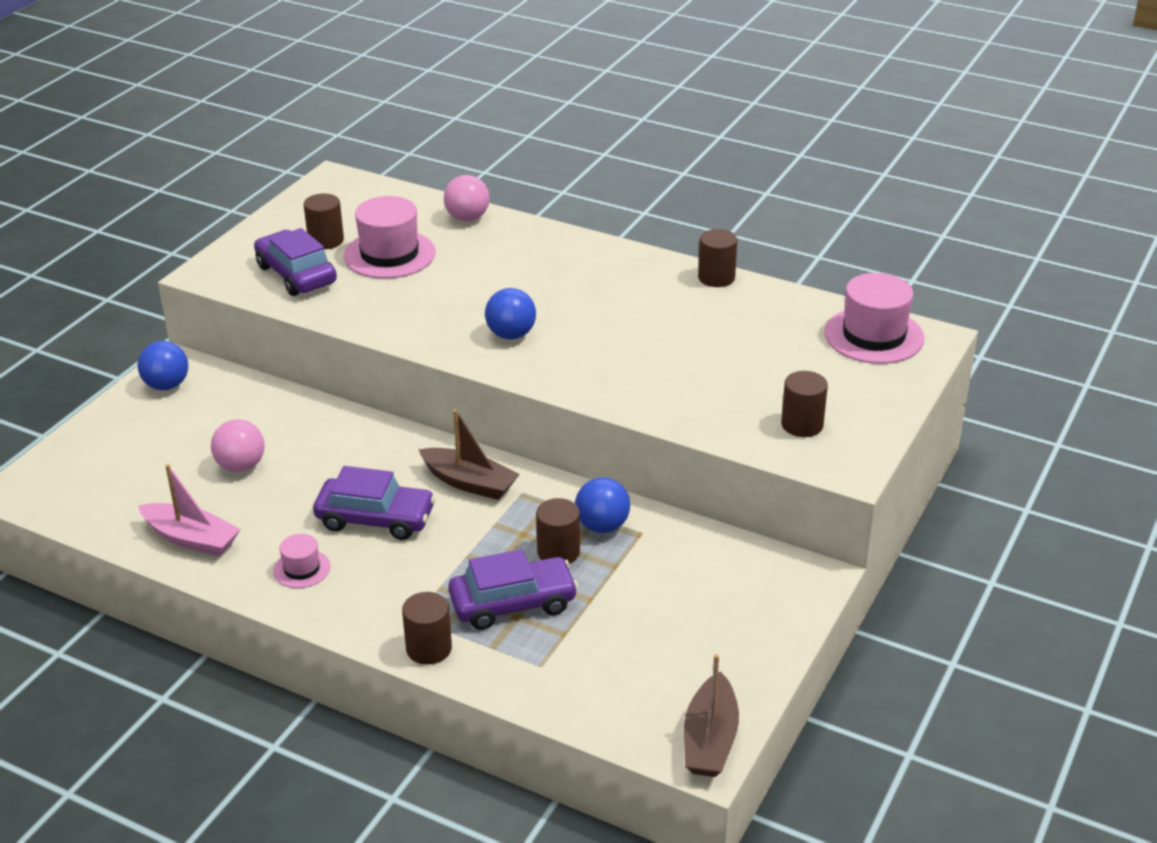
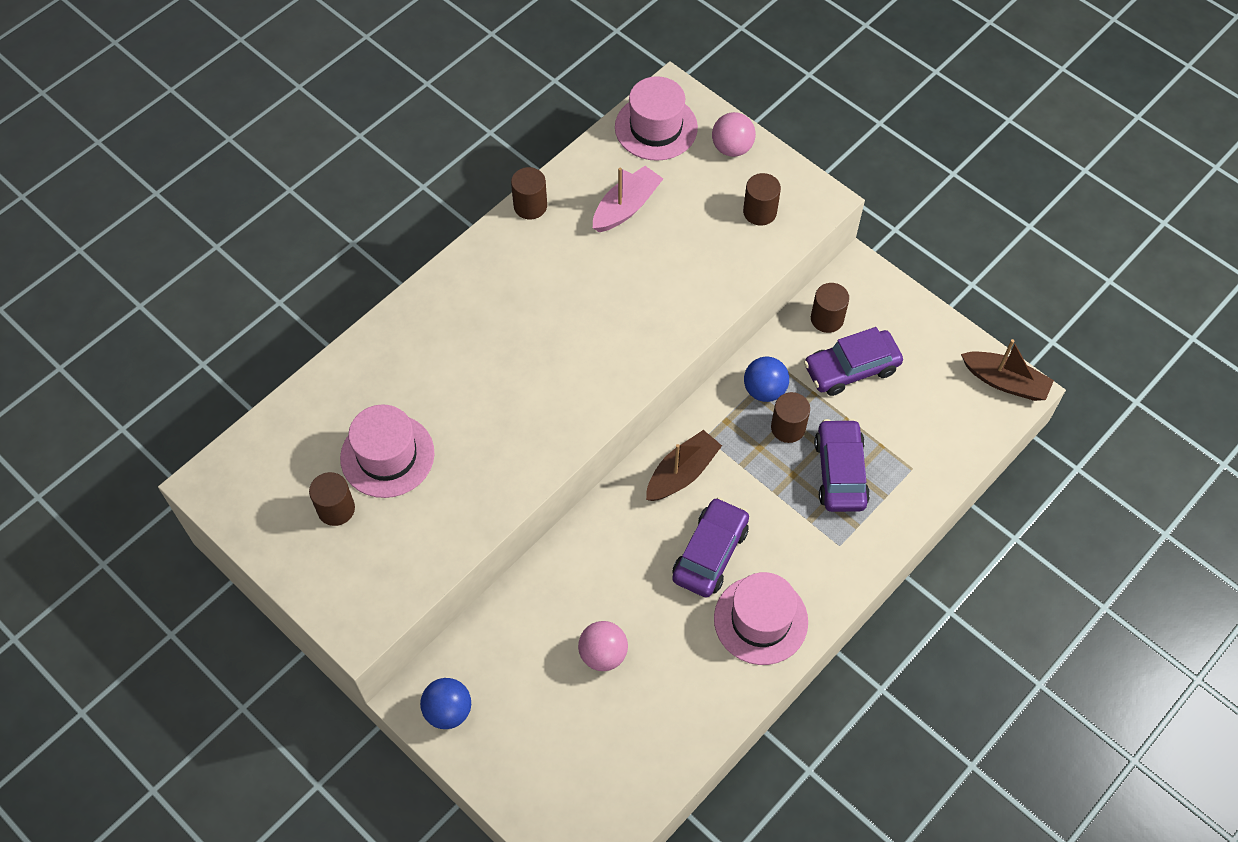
camera: 75 degrees left, 25 degrees up
pink boat [138,464,241,556] -> pink boat moved to [593,166,663,232]
purple car [254,228,337,296] -> purple car moved to [804,327,903,396]
pink hat [273,534,330,588] -> pink hat [714,572,808,665], size x1.93
brown cylinder [402,592,452,665] -> brown cylinder moved to [811,283,849,333]
pink ball [444,175,489,221] -> pink ball moved to [712,112,756,157]
blue ball [485,288,536,340] -> none

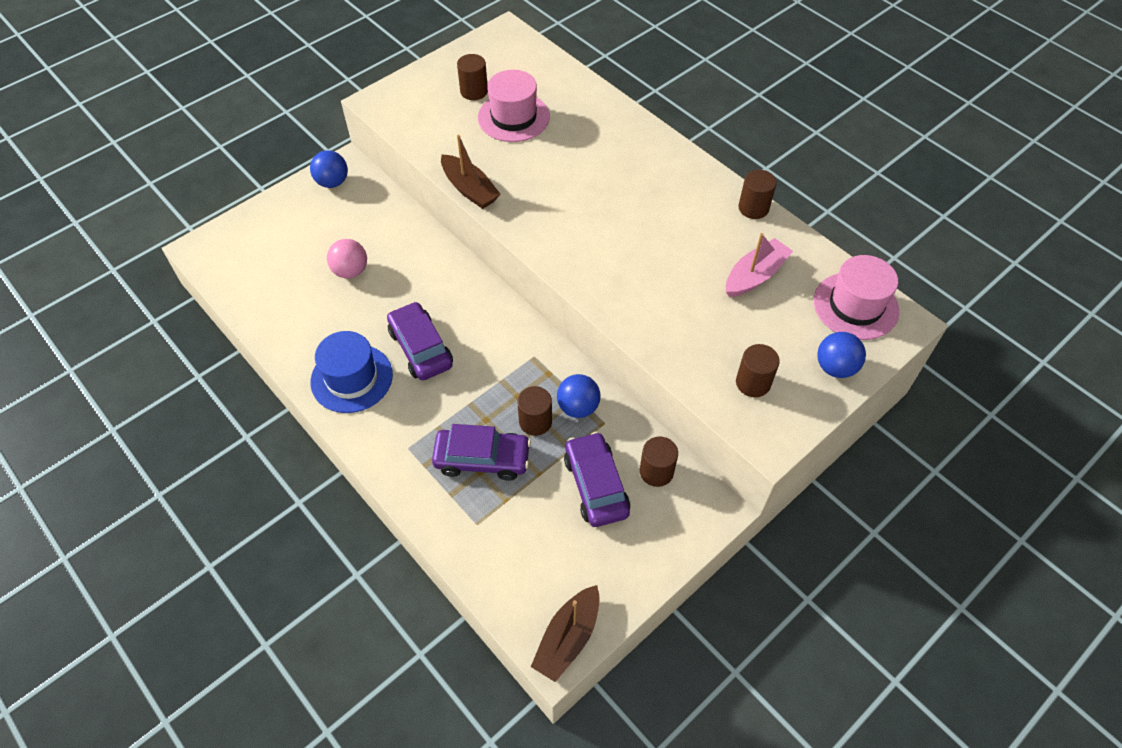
camera: 95 degrees right, 5 degrees down
pink boat [593,166,663,232] -> pink boat turned 90 degrees counterclockwise [726,233,793,297]
brown boat [646,430,722,501] -> brown boat moved to [441,135,501,209]
purple car [672,497,749,598] -> purple car turned 150 degrees counterclockwise [387,301,453,380]
pink ball [712,112,756,157] -> blue ball [817,332,866,378]
pink hat [714,572,808,665] -> blue hat [310,331,393,413]

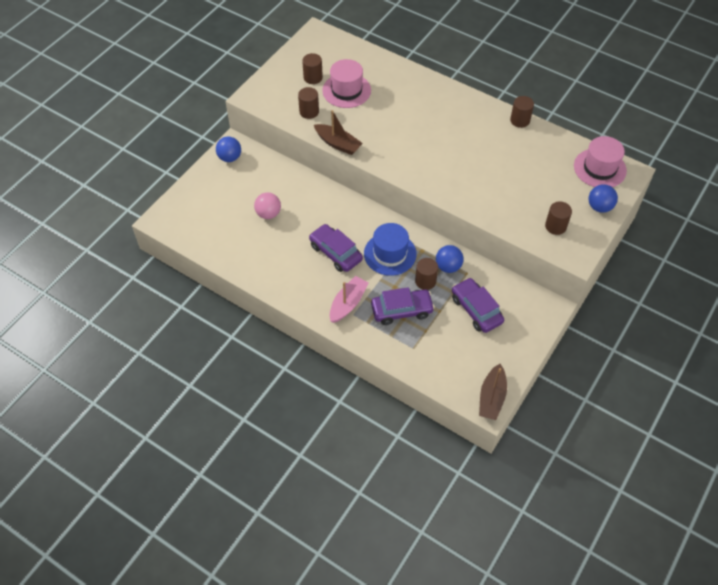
camera: 15 degrees left, 0 degrees up
blue hat [310,331,393,413] -> blue hat moved to [364,223,417,276]
brown cylinder [640,436,678,487] -> brown cylinder moved to [298,87,319,119]
pink boat [726,233,793,297] -> pink boat moved to [330,276,369,323]

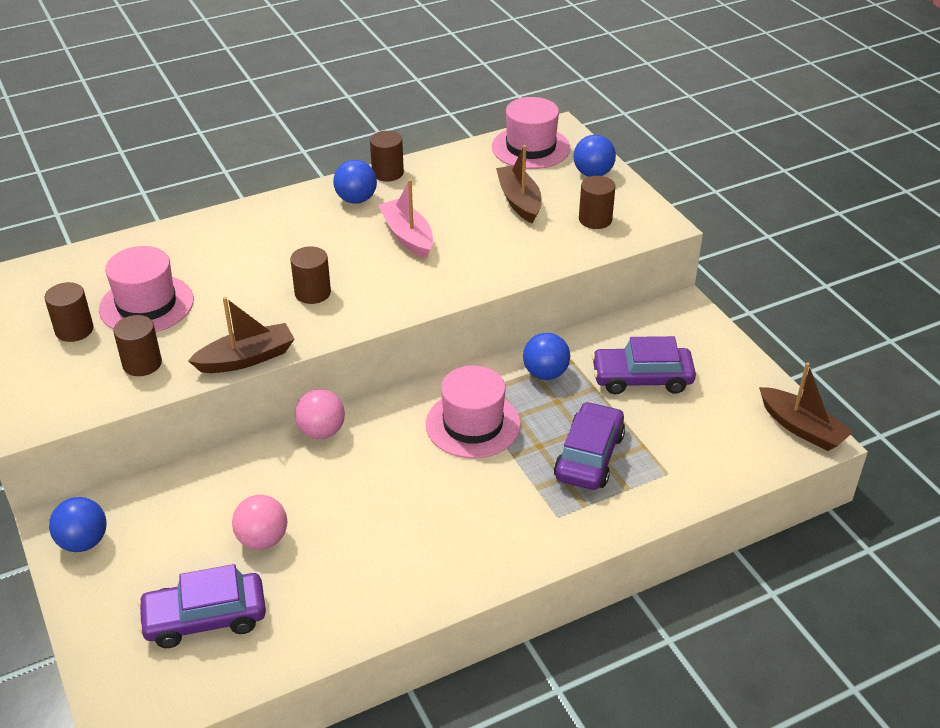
camera: 60 degrees left, 15 degrees down
purple car [309,224,363,272] -> purple car moved to [137,564,266,648]
pink boat [330,276,369,323] -> pink boat moved to [378,179,433,259]
blue hat [364,223,417,276] -> pink hat [426,365,521,459]
brown cylinder [415,258,438,290] -> brown cylinder moved to [290,246,331,304]
none -> pink ball [295,389,345,439]
none -> blue ball [333,160,377,204]
none -> brown boat [496,145,541,224]

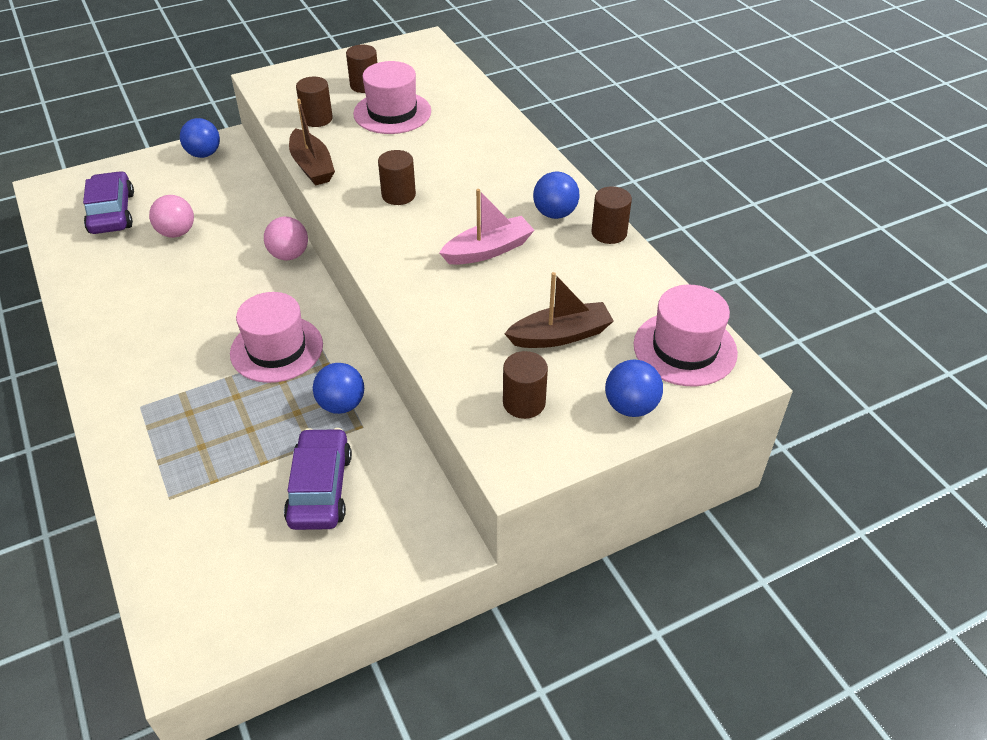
camera: 90 degrees right, 5 degrees up
purple car [554,401,625,490] -> none
brown boat [759,362,853,451] -> none

